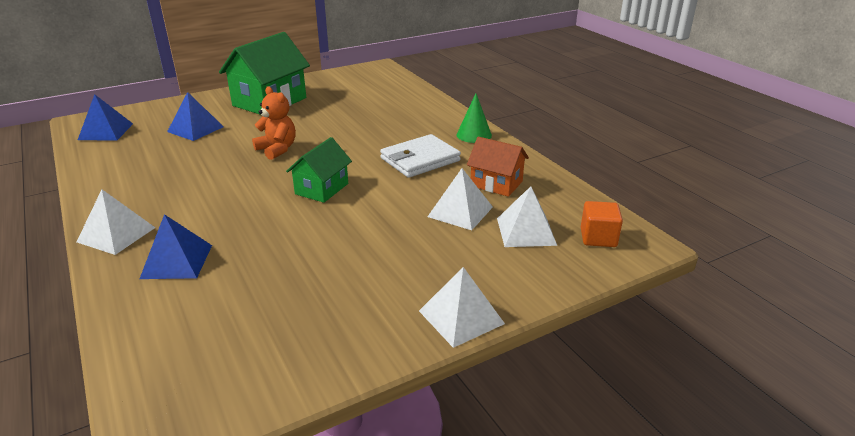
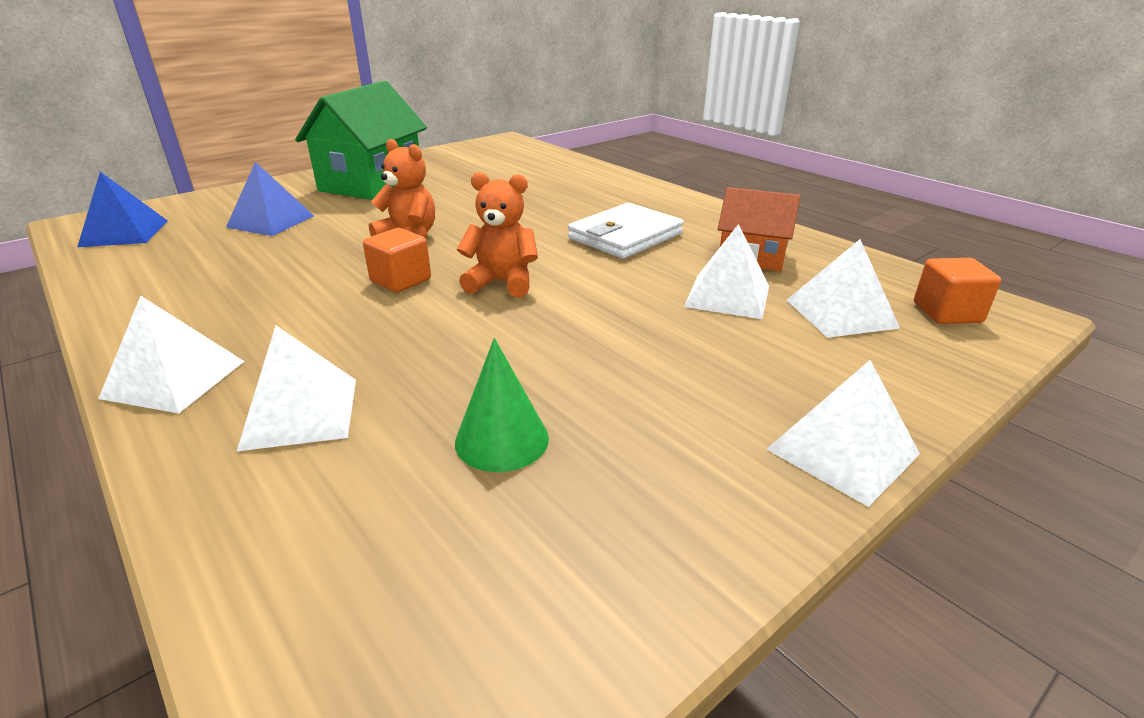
camera: 10 degrees left, 0 degrees up
blue pyramid [140,214,212,279] -> white pyramid [236,326,356,452]
green house [286,137,352,203] -> orange teddy bear [457,172,538,298]
green cone [457,94,492,143] -> green cone moved to [455,338,549,472]
none -> orange cube [363,228,431,293]

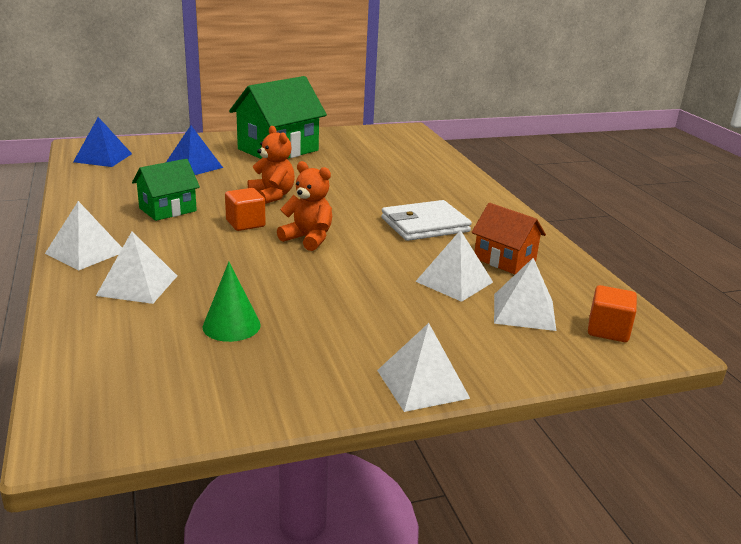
camera: 20 degrees right, 5 degrees down
none -> green house [132,159,200,221]

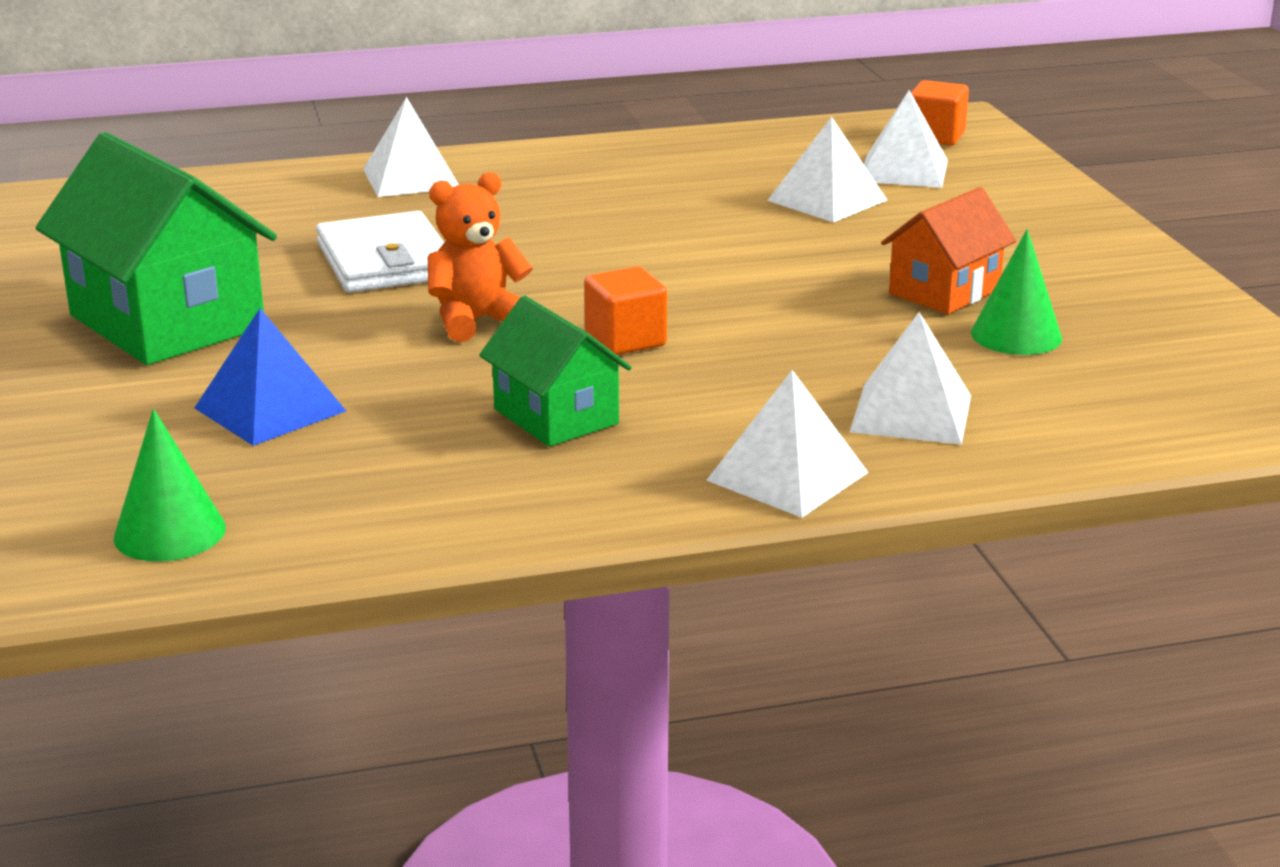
camera: 85 degrees left, 0 degrees up
blue pyramid [73,117,132,167] -> green cone [114,409,226,562]
orange teddy bear [277,161,332,251] -> none
white pyramid [377,323,470,412] -> white pyramid moved to [363,97,459,197]
white wallet [381,200,472,241] -> white wallet moved to [316,211,444,293]
orange house [472,203,546,274] -> orange house moved to [881,187,1016,314]

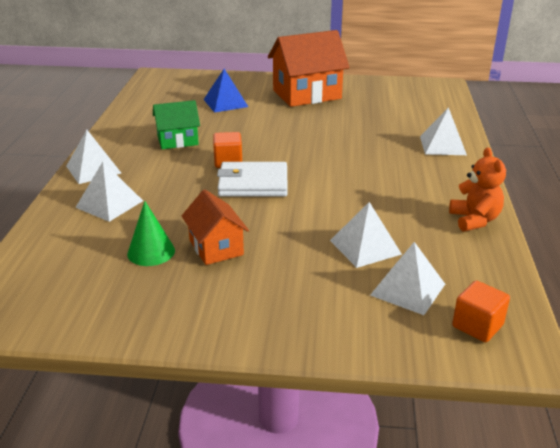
camera: 110 degrees right, 5 degrees up
green house [36,132,277,365] -> orange house [268,30,350,107]
green cone [114,409,226,562] -> none
white wallet [316,211,444,293] -> white wallet moved to [217,162,288,197]
orange teddy bear [428,172,533,342] -> orange teddy bear moved to [449,147,506,232]

